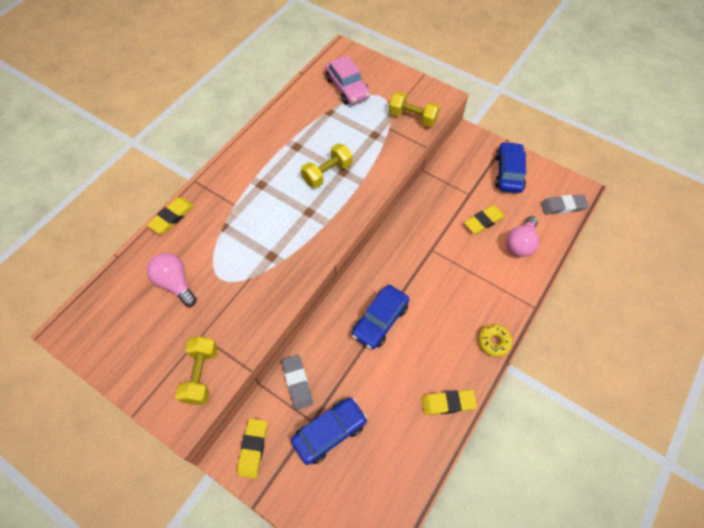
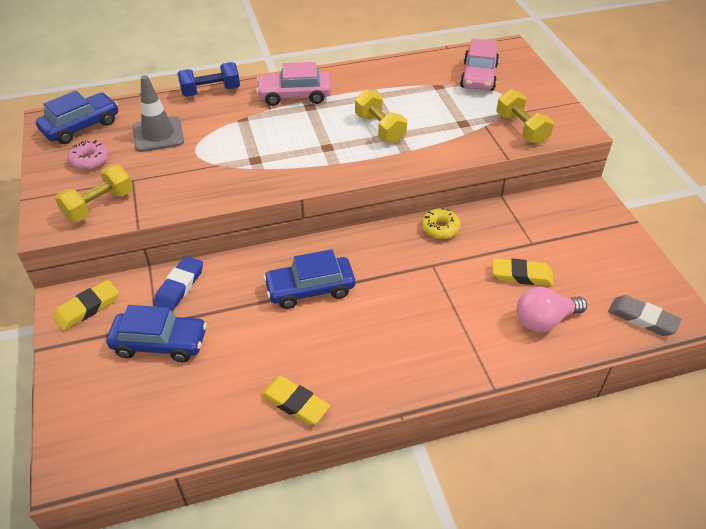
camera: 40 degrees right, 15 degrees down
yellow eraser [147,197,194,234] -> blue dumbbell [177,62,240,97]
pink light bulb [147,253,197,307] -> grey traffic cone [133,75,184,152]
grey eraser [282,355,313,410] -> blue eraser [154,256,203,311]
yellow dumbbell [301,143,352,188] -> yellow dumbbell turned 60 degrees clockwise [355,89,407,143]
yellow donut [478,324,513,357] -> yellow donut moved to [421,208,461,239]
blue car [495,141,526,193] -> blue car moved to [36,91,118,144]
none -> pink donut [68,140,109,170]
none -> pink car [256,62,331,106]

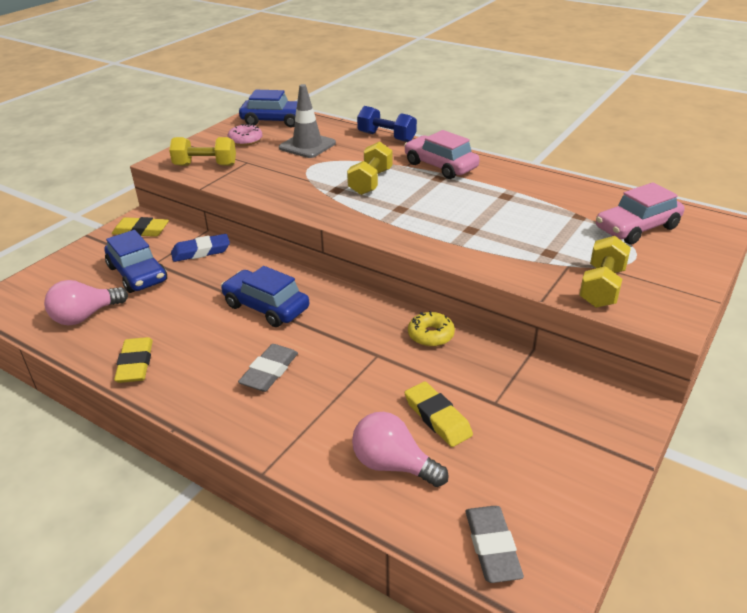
camera: 50 degrees right, 10 degrees down
yellow dumbbell [355,89,407,143] -> yellow dumbbell moved to [347,141,393,195]
none -> pink light bulb [44,280,128,325]
none -> grey eraser [238,344,298,392]

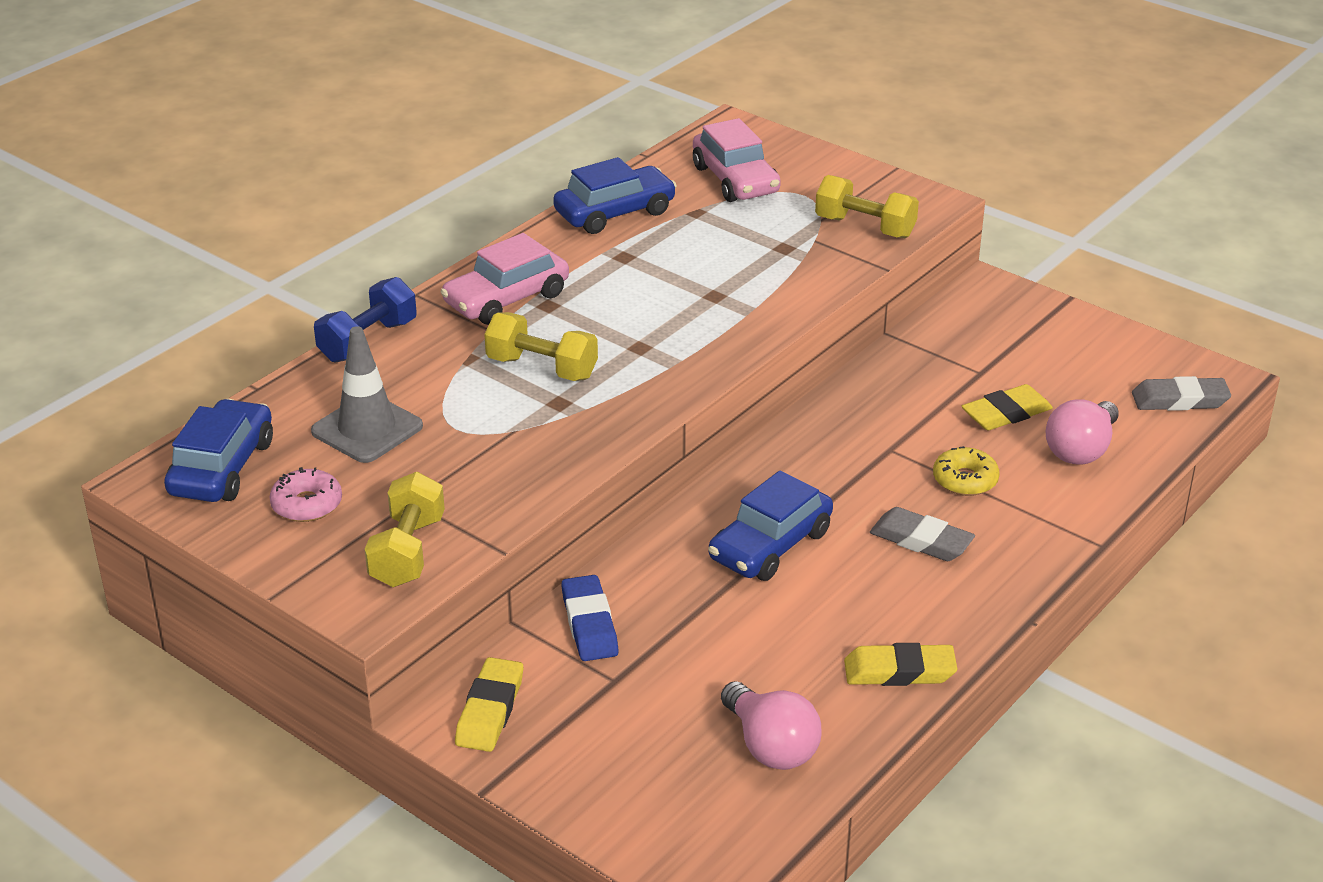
camera: 85 degrees left, 0 degrees up
blue car [105,230,167,293] -> blue car moved to [553,157,677,234]
yellow donut [408,311,455,347] -> yellow donut moved to [933,446,1000,496]

